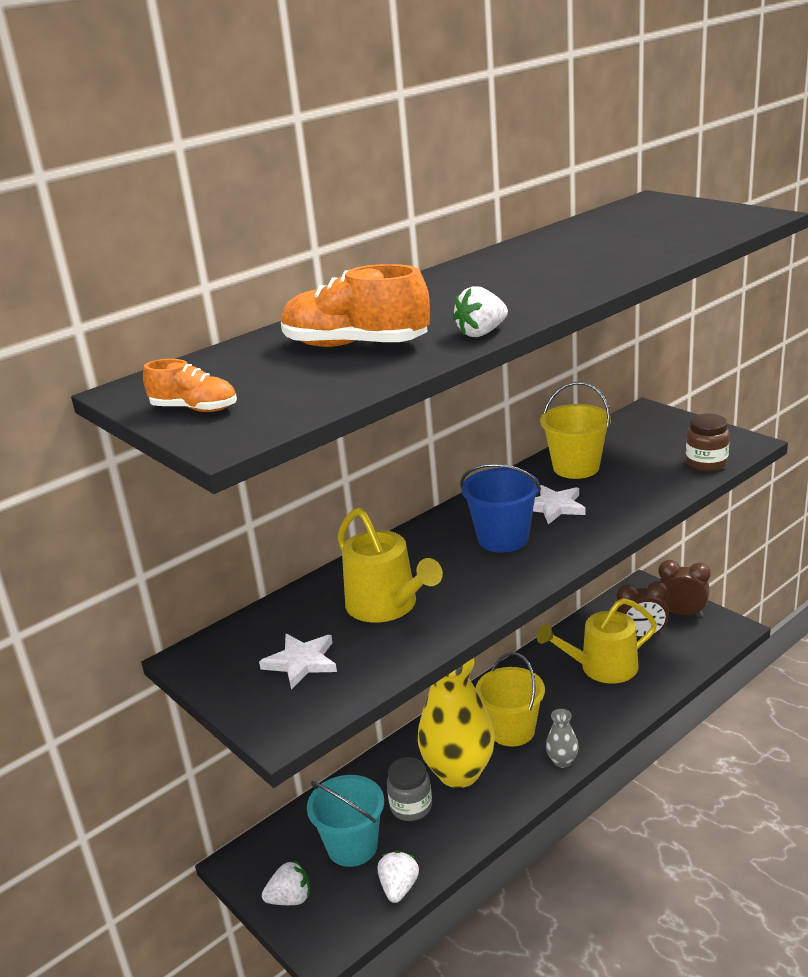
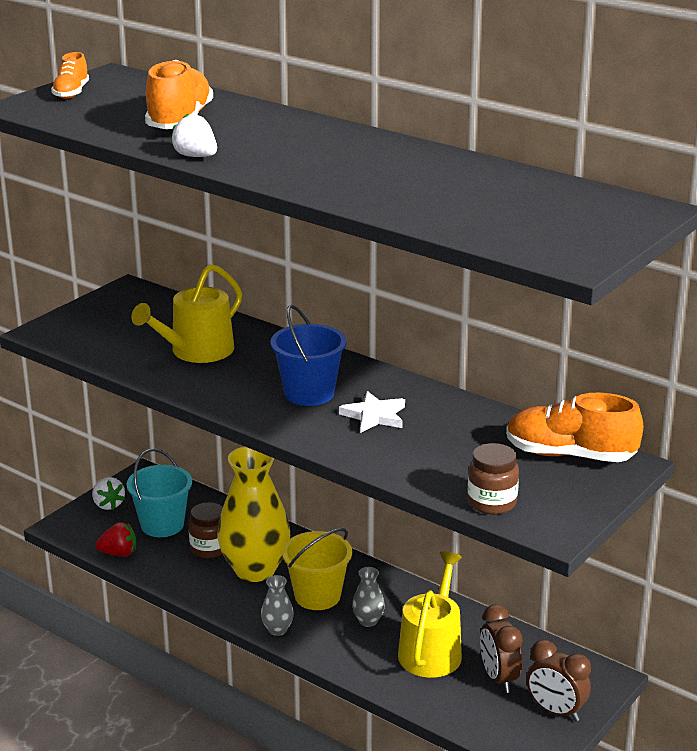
camera: 75 degrees right, 0 degrees up
white star [259,634,337,689] -> none
white strawberry [378,851,419,903] -> red strawberry [96,522,136,557]
grey jar [387,757,432,821] -> brown jar [189,502,223,558]
yellow watering can [537,598,657,684] -> yellow watering can turned 45 degrees clockwise [398,551,462,678]
yellow bucket [540,382,611,479] -> none
brown clock [658,560,711,617] -> brown clock turned 120 degrees clockwise [527,640,591,721]
none -> grey vase [352,567,385,627]
none -> orange shoe [506,393,643,462]

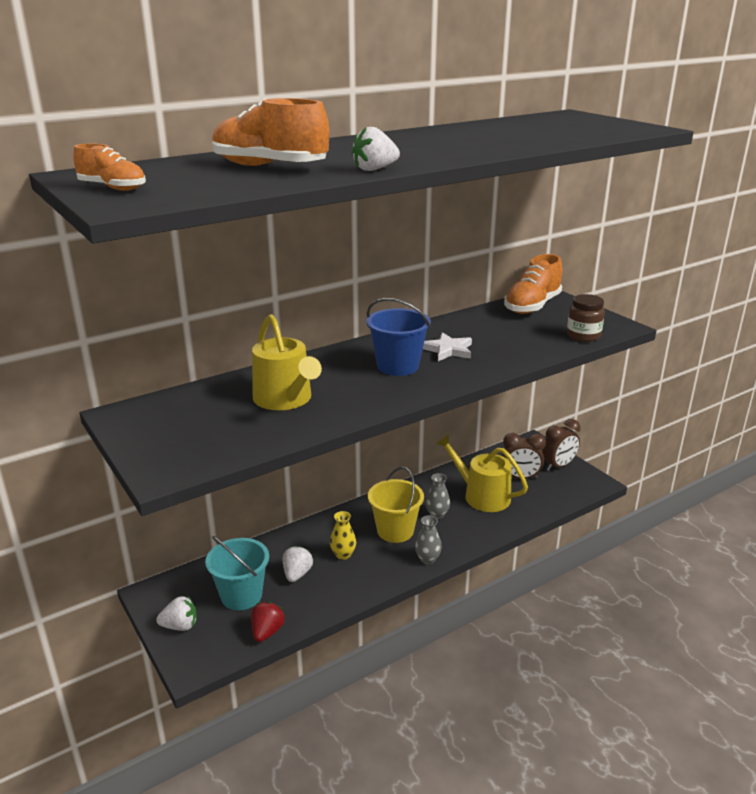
camera: 70 degrees left, 0 degrees up
brown jar [189,502,223,558] -> white strawberry [283,546,313,582]
yellow vase [217,446,290,582] -> yellow vase [330,511,356,560], size x0.43

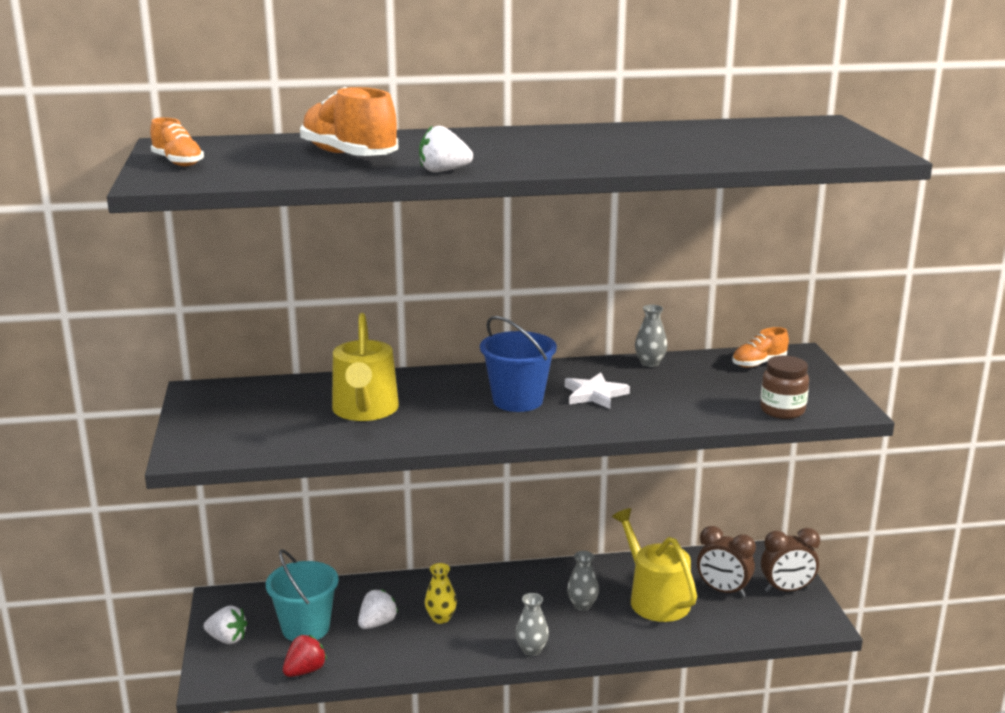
camera: 25 degrees right, 5 degrees down
yellow bucket [368,466,424,543] -> none
orange shoe [504,254,562,314] -> orange shoe [732,327,789,368], size x0.56
none -> grey vase [635,305,668,367]

